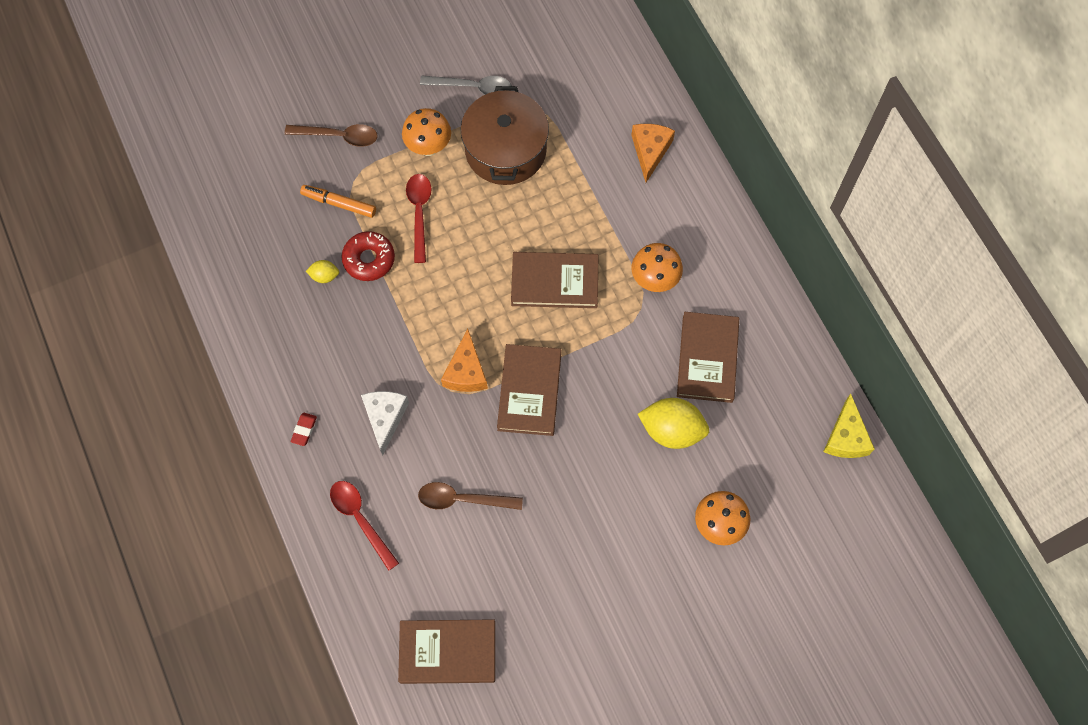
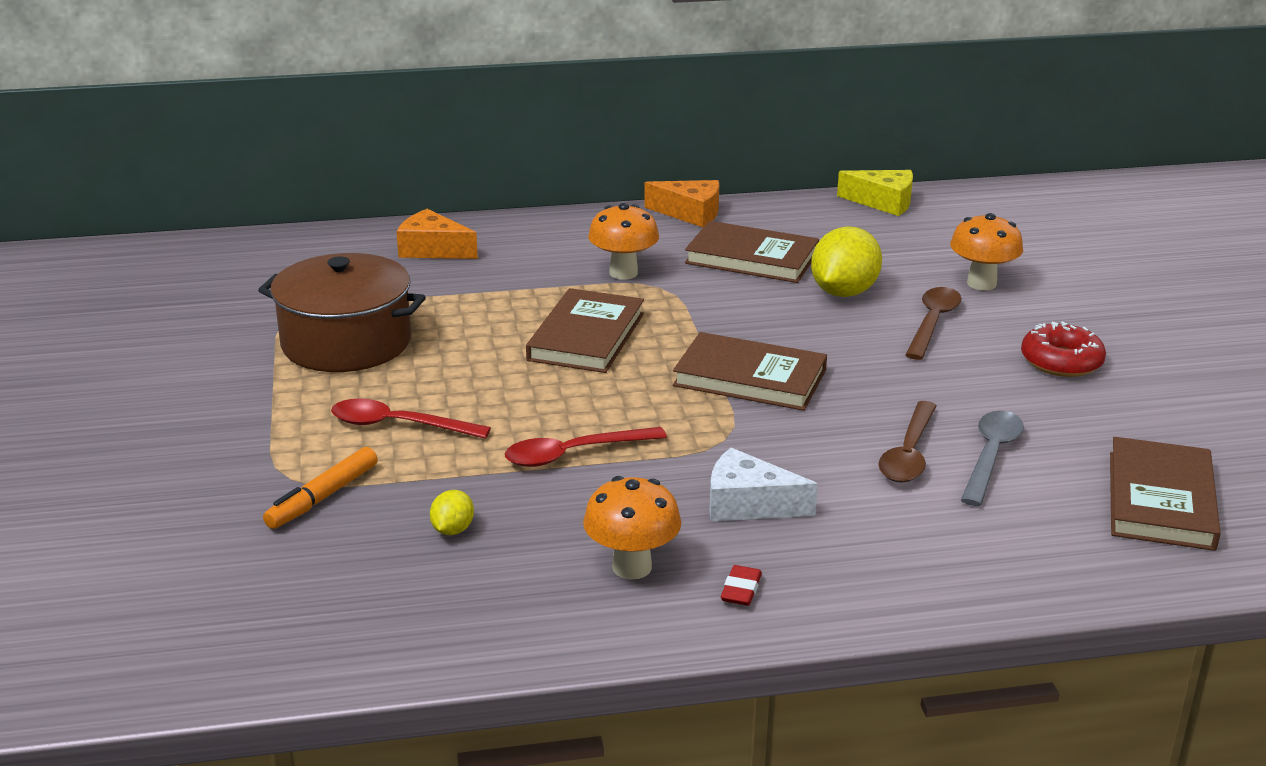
camera: 75 degrees left, 40 degrees down
brown spoon [285,124,377,147] -> brown spoon moved to [905,287,962,360]
red eraser [291,413,317,446] -> red eraser turned 75 degrees clockwise [721,565,762,606]
red spoon [330,481,399,571] -> red spoon moved to [505,427,667,467]
red donut [341,231,395,281] -> red donut moved to [1021,321,1106,377]
orange mushroom [402,108,451,156] -> orange mushroom moved to [583,476,681,579]
grey spoon [420,76,512,95] -> grey spoon moved to [961,410,1024,506]
orange cheese [441,329,488,392] -> orange cheese moved to [644,180,719,227]

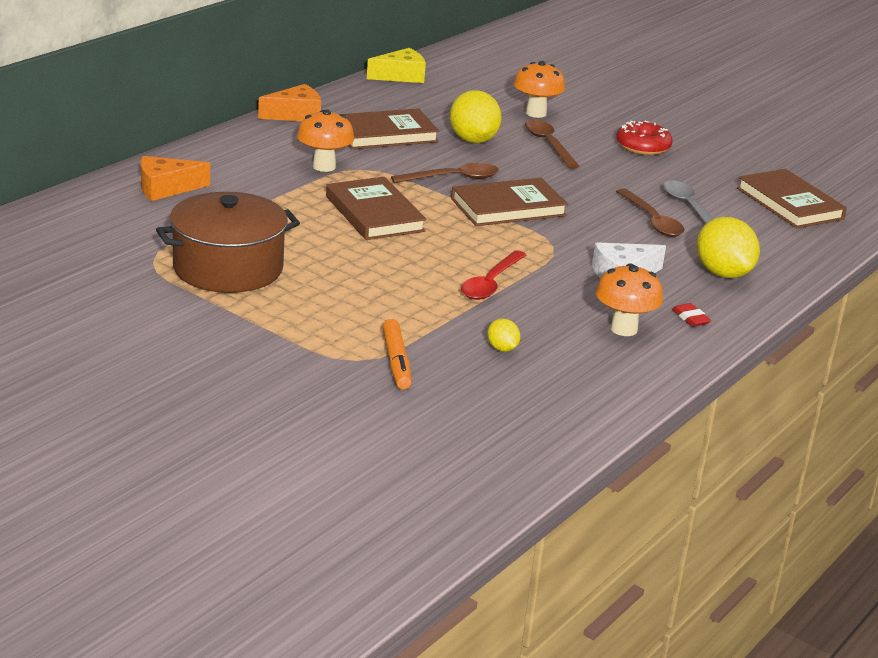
camera: 45 degrees left, 0 degrees up
red spoon [331,398,491,439] -> none
none -> brown spoon [391,163,499,183]
none -> yellow lemon [697,217,760,278]

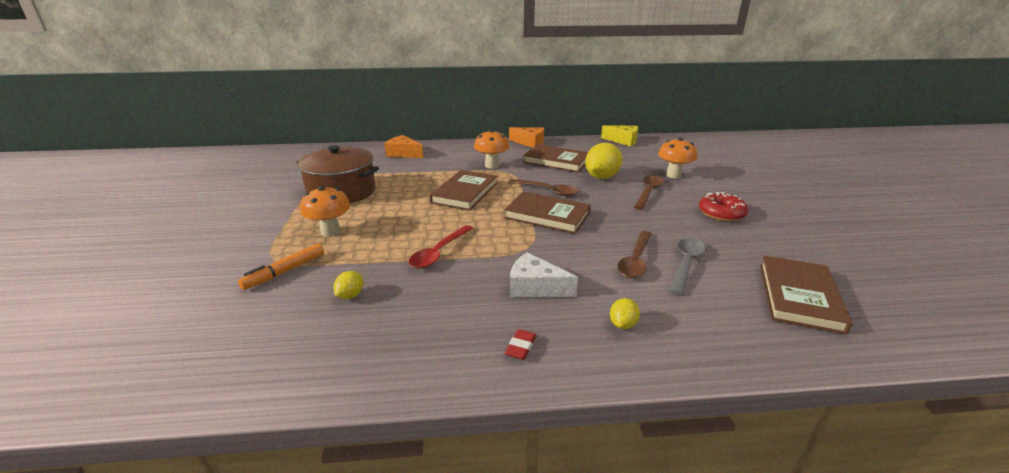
camera: 50 degrees right, 0 degrees up
red spoon [461,250,526,300] -> red spoon turned 45 degrees counterclockwise [409,225,473,269]
orange mushroom [596,264,663,336] -> orange mushroom moved to [300,186,350,237]
yellow lemon [697,217,760,278] -> yellow lemon [610,298,640,329], size x0.48

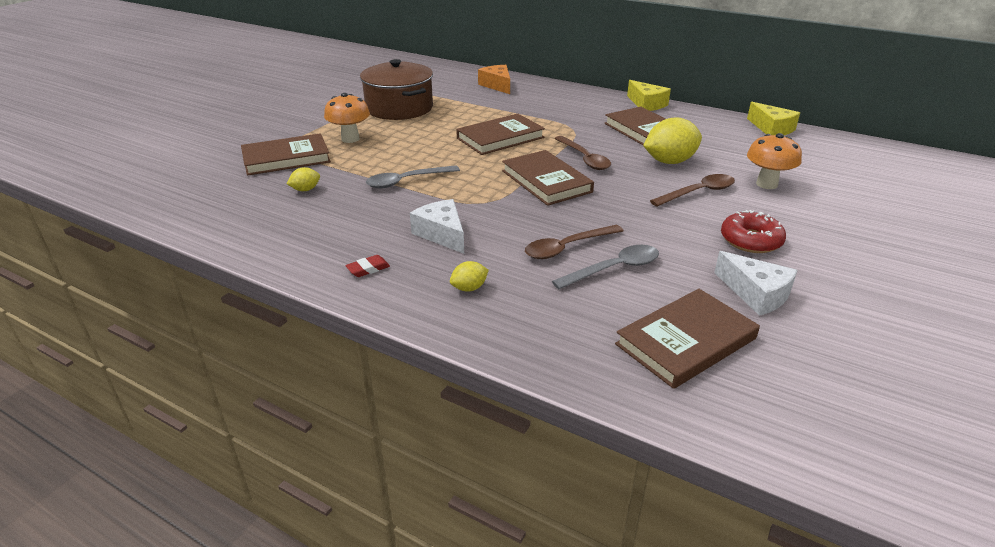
camera: 35 degrees right, 5 degrees up
orange marker [238,244,324,290] -> brown book [241,133,331,176]
red spoon [409,225,473,269] -> grey spoon [366,165,460,188]
orange mushroom [474,129,509,169] -> none
orange cheese [509,127,544,148] -> yellow cheese [627,80,671,111]
none -> white cheese [714,251,797,316]

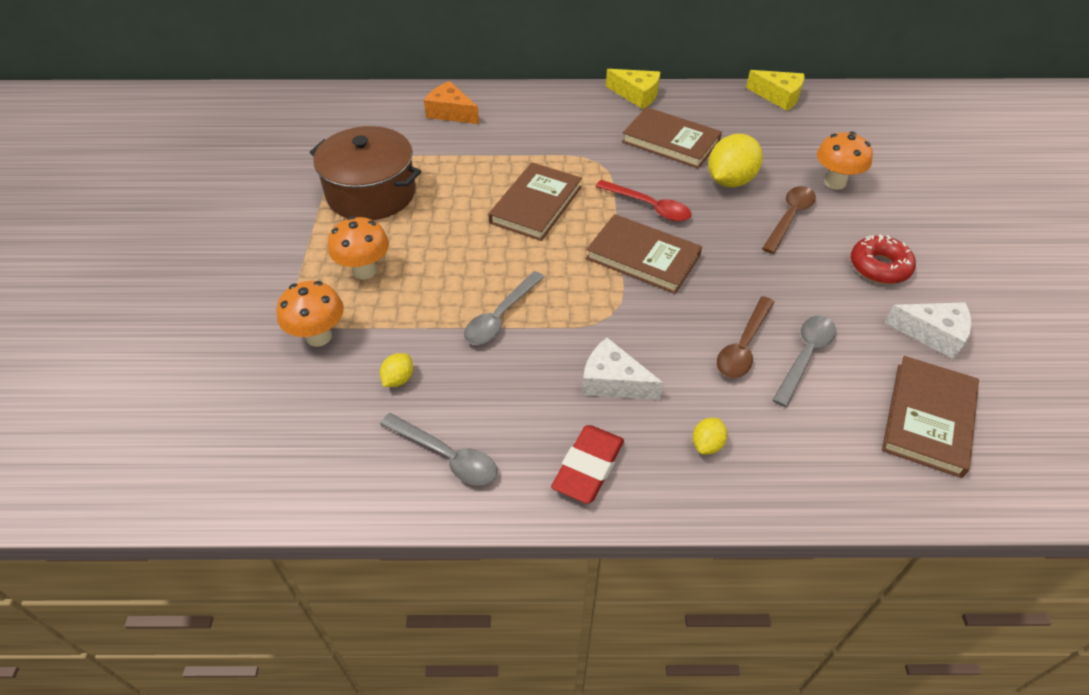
camera: 30 degrees left, 15 degrees up
brown book [241,133,331,176] -> orange mushroom [276,281,344,347]
red eraser [345,255,390,277] -> red eraser [551,425,624,504], size x1.95
brown spoon [554,136,611,170] -> red spoon [596,180,692,222]
none -> grey spoon [380,413,497,486]

